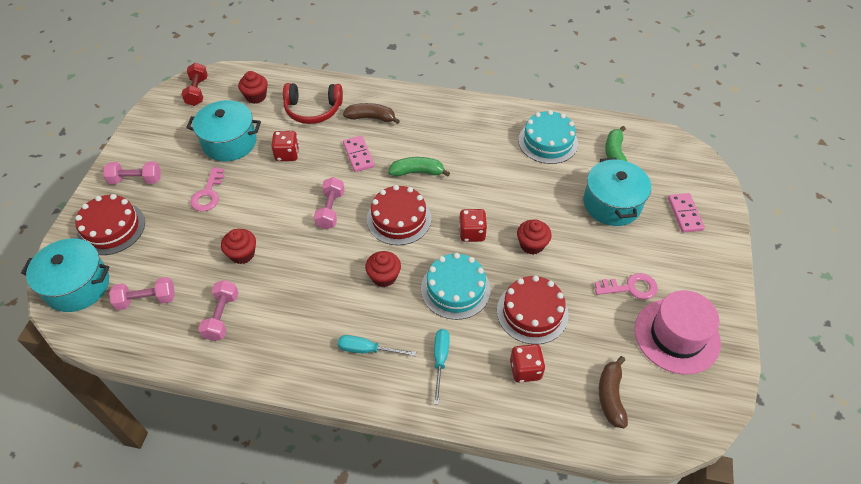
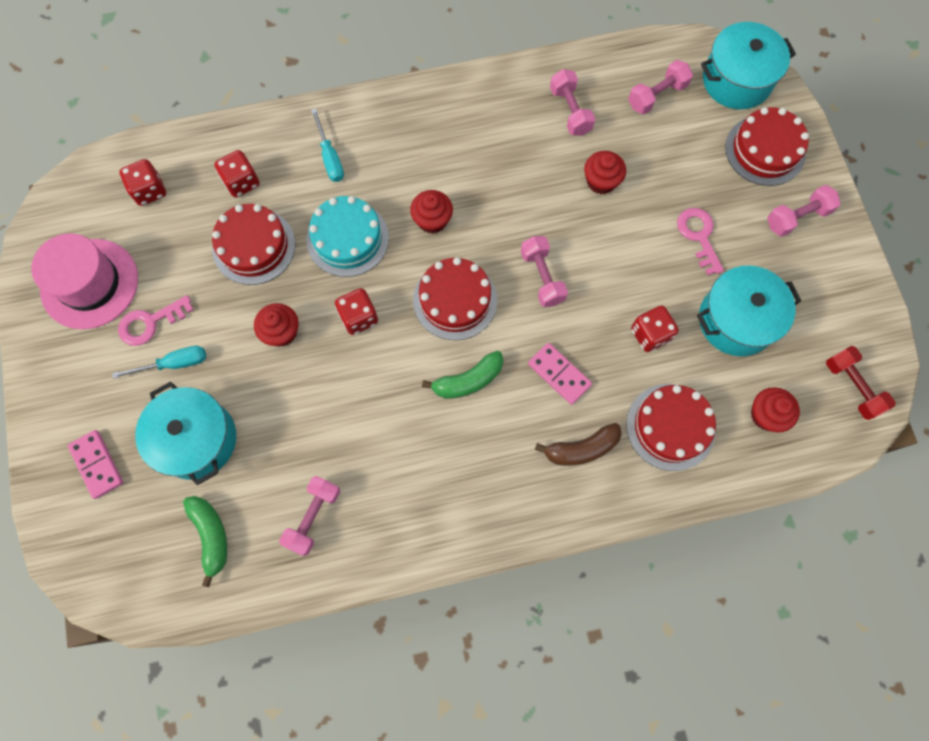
camera: 155 degrees right, 20 degrees up
red headphones [283,83,343,124] -> red cake [626,384,716,471]
turquoise screwdriver [338,335,416,356] -> turquoise screwdriver moved to [112,346,206,379]
turquoise cake [518,110,578,164] -> pink dumbbell [279,476,340,556]
brown banana [599,356,628,428] -> red dice [119,159,166,206]

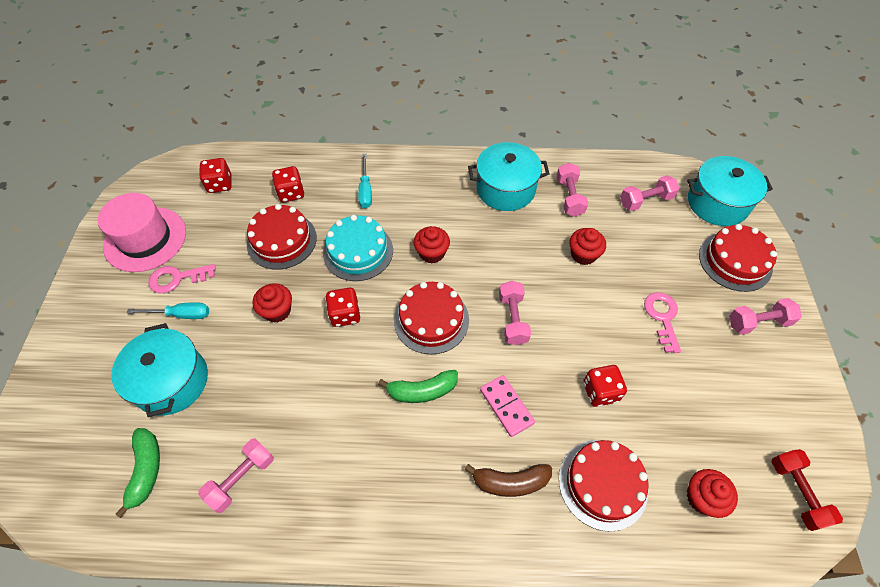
camera: 15 degrees right, 15 degrees down
pink domino [68,430,123,499] -> none
turquoise pot [697,266,801,356] -> turquoise pot moved to [468,142,550,211]

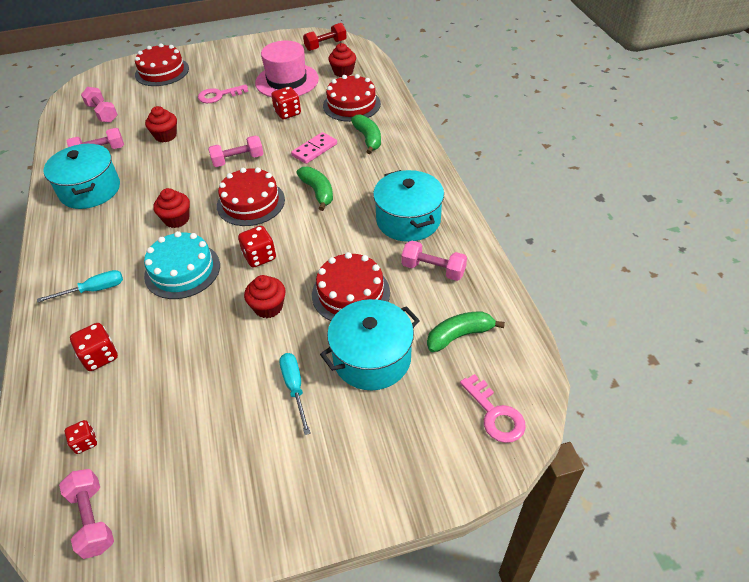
camera: 105 degrees left, 10 degrees down
pink hat [98,193,186,272] -> pink hat moved to [255,41,319,97]
pink key [148,264,216,293] -> pink key moved to [460,374,526,443]
red dice [199,158,232,193] -> red dice [65,420,97,454], size x0.63
red cake [247,204,317,270] -> red cake moved to [312,252,390,321]
brown banana [464,464,552,497] -> green banana [351,115,381,154]
turquoise pot [687,156,773,226] -> turquoise pot moved to [373,170,444,242]
pink dumbbell [729,298,802,335] -> pink dumbbell moved to [59,469,114,559]

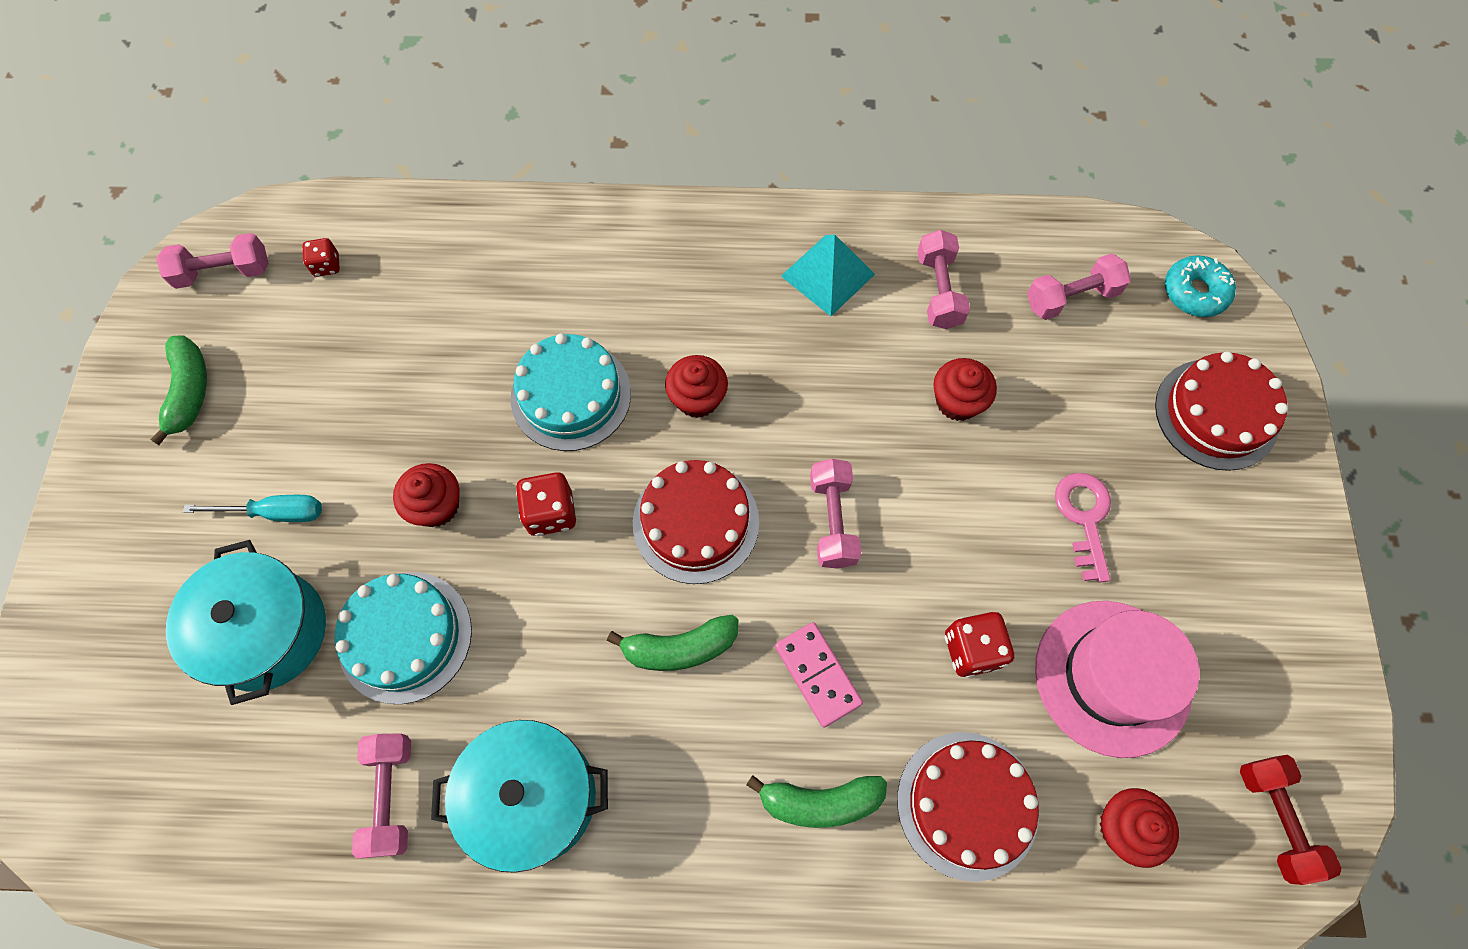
camera: 105 degrees right, 20 degrees up
turquoise screwdriver [37,270,123,303] -> none
turquoise pot [43,144,120,209] -> turquoise pyramid [781,234,875,316]
red dice [70,323,118,371] -> none
red cake [312,252,390,321] -> turquoise cake [335,572,472,704]
pink dumbbell [401,241,467,281] -> pink dumbbell turned 45 degrees counterclockwise [352,733,411,859]
green banana [427,311,505,352] -> green banana moved to [150,335,207,445]
pink key [460,374,526,443] -> none
none -> turquoise donut [1165,255,1236,317]

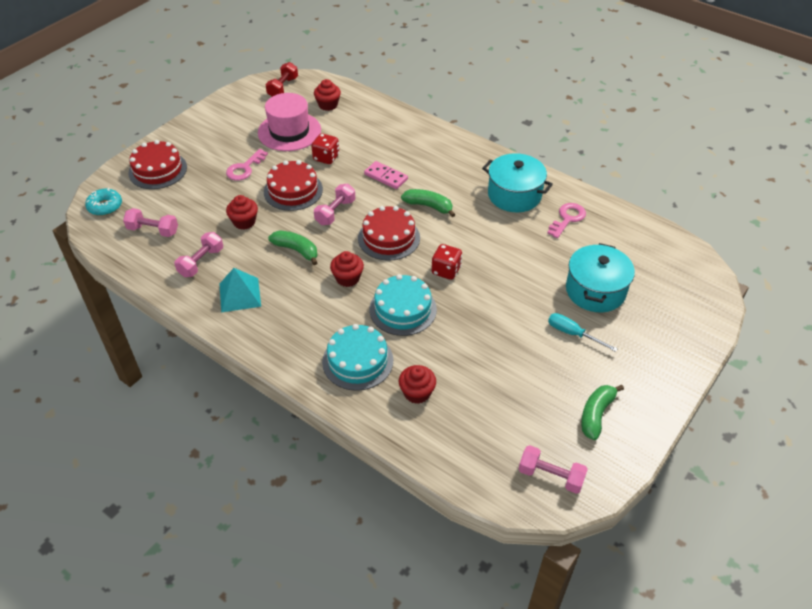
camera: 145 degrees left, 20 degrees down
red dice [302,238,340,277] -> none
turquoise cake [335,572,472,704] -> turquoise cake moved to [322,324,393,391]
pink dumbbell [352,733,411,859] -> pink key [547,203,586,238]
red cupcake [393,463,459,527] -> red cupcake moved to [399,365,436,404]
green banana [746,775,887,828] -> green banana moved to [268,230,318,265]
pink domino [775,622,863,727] -> pink domino turned 60 degrees counterclockwise [364,161,408,189]
red cake [897,732,1039,882] -> red cake moved to [264,160,323,211]

